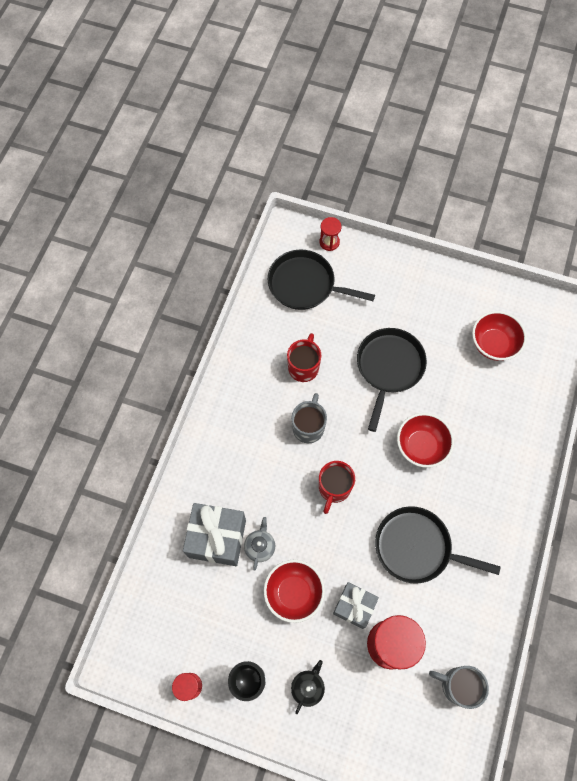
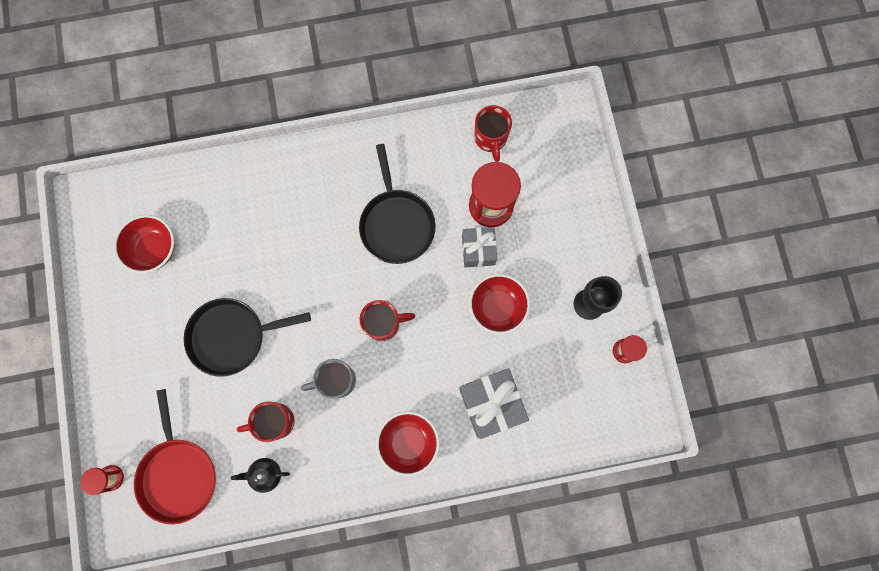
camera: 120 degrees left, 10 degrees up
grey teapot [244,517,275,571] -> none
black pan [268,250,375,310] -> red pan [134,389,216,524]
black teapot [291,660,325,714] -> black teapot moved to [231,458,290,493]
red bowl [397,413,454,468] -> red bowl moved to [376,411,440,477]
grey mug [429,666,489,709] -> red mug [475,105,512,162]

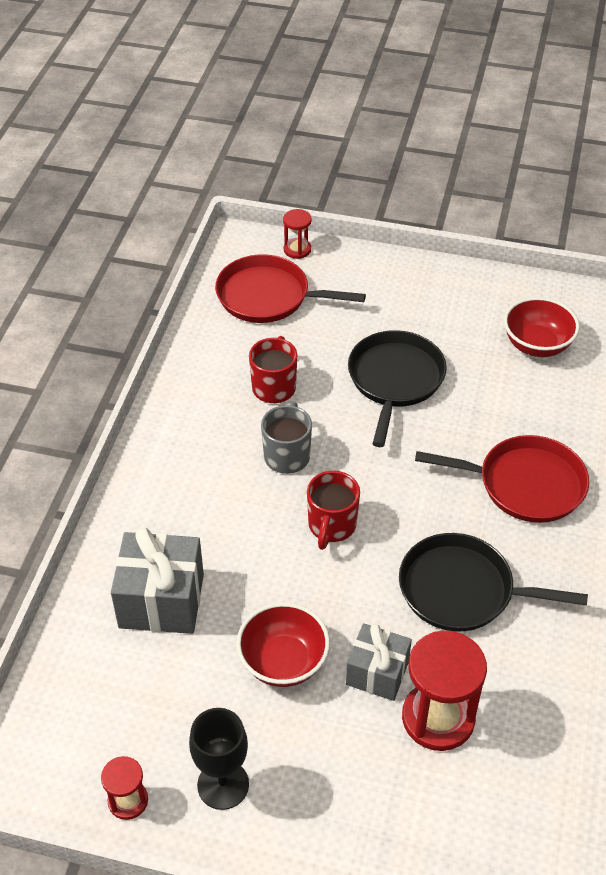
camera: 115 degrees right, 30 degrees down
black teapot [231,458,290,493] -> none
red bowl [376,411,440,477] -> none
red mug [475,105,512,162] -> none
none -> red pan [415,435,589,523]

